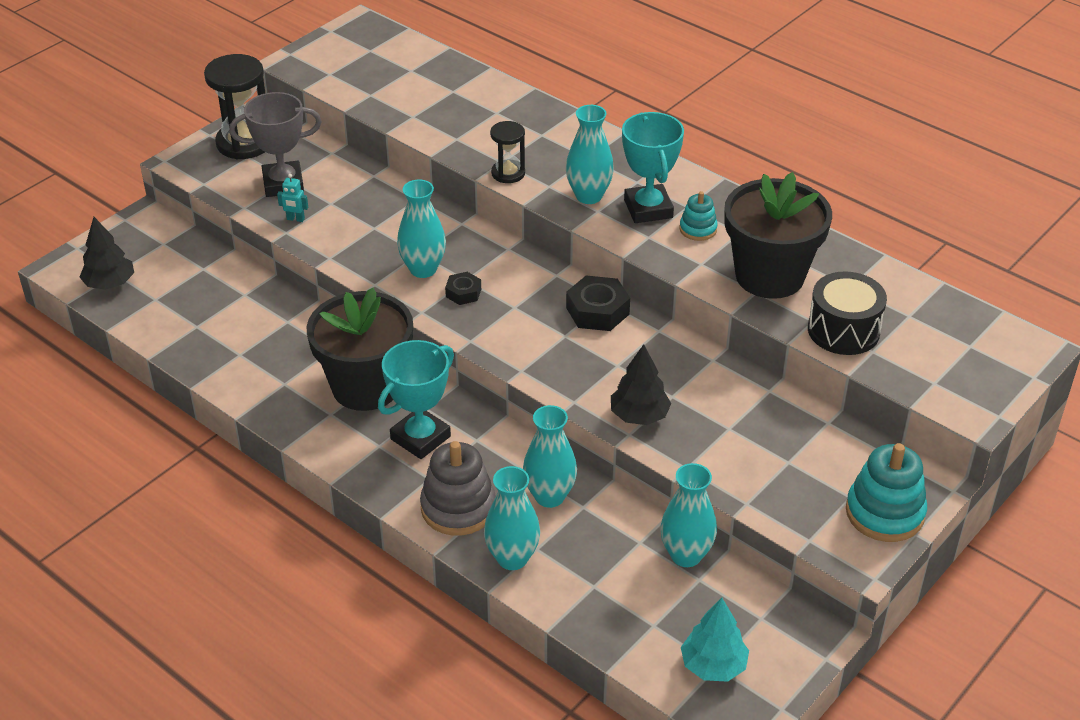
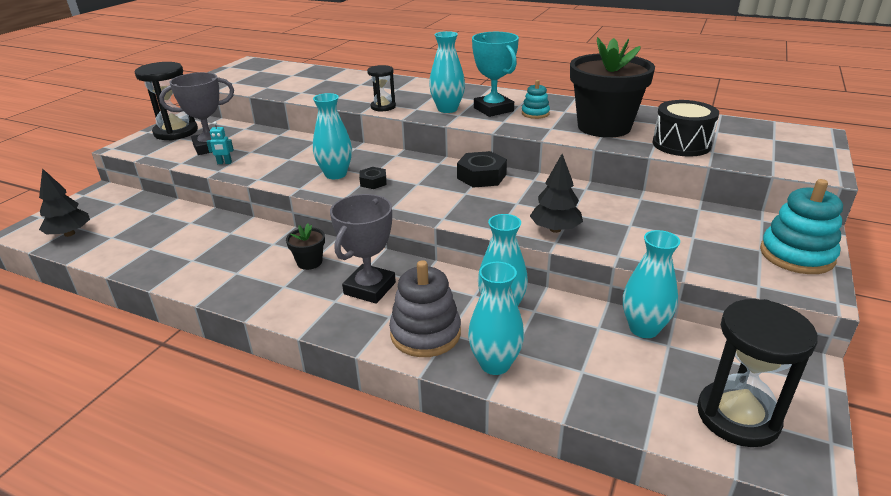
camera: 15 degrees left, 10 degrees down
black flower pot [306,288,413,411] -> black flower pot [286,223,325,270], size x0.42
turquoise trophy [378,340,454,459] -> grey trophy [330,194,396,304]
turquoise tree [681,598,749,682] -> black hourglass [697,299,818,447]

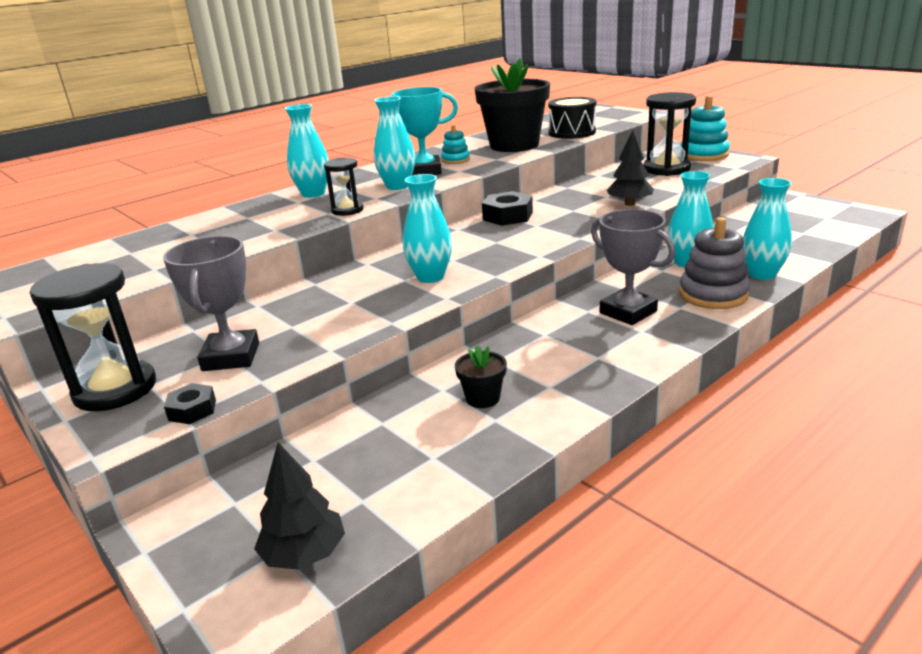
camera: 65 degrees left, 5 degrees down
turquoise robot [206,122,234,164] -> none
black flower pot [286,223,325,270] -> black flower pot moved to [455,345,507,408]
black nut [359,167,387,189] -> black nut moved to [164,383,216,424]
turquoise vase [623,230,680,338] -> turquoise vase moved to [285,104,329,198]
black hourglass [697,299,818,447] -> black hourglass moved to [643,92,696,176]

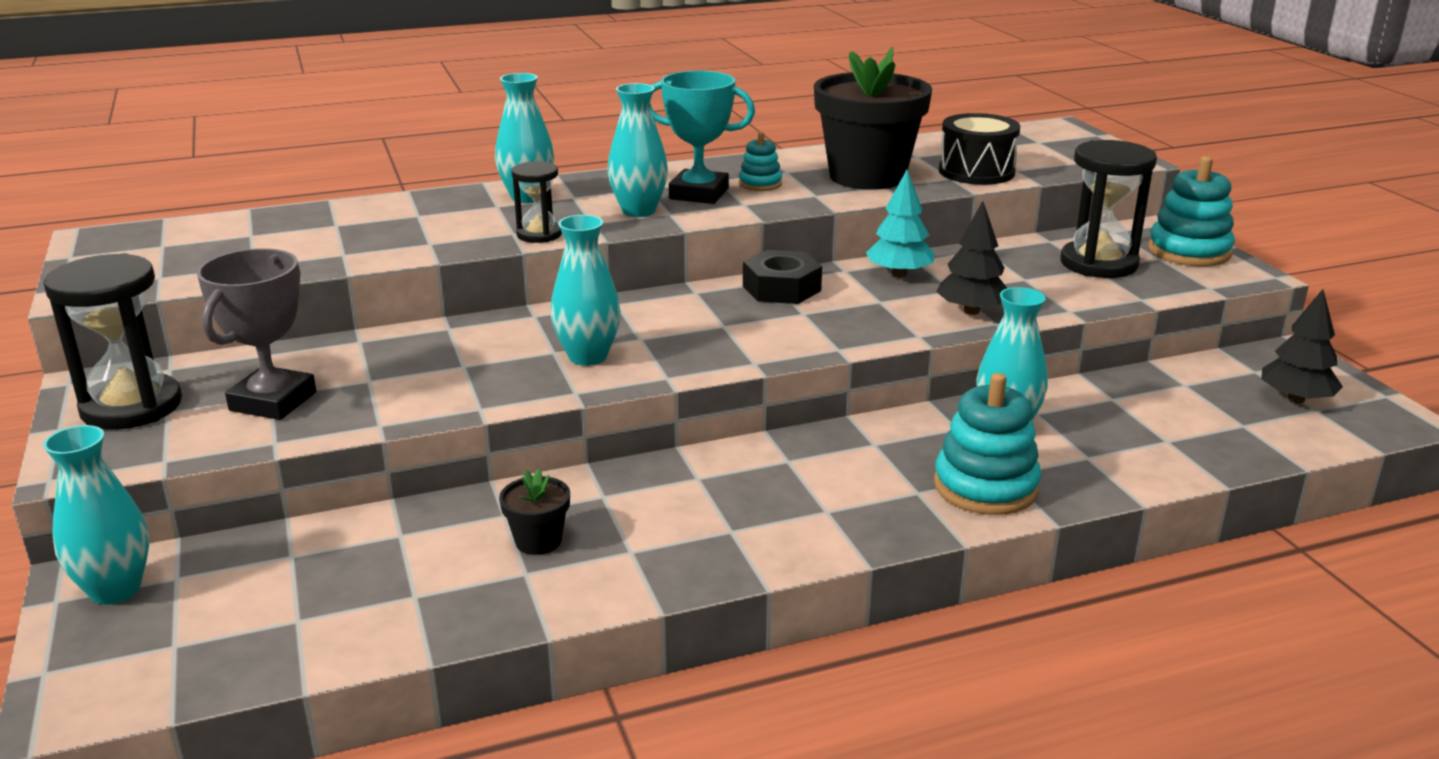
camera: 20 degrees right, 0 degrees up
black nut [164,383,216,424] -> none
black tree [254,443,345,570] -> black tree moved to [1261,289,1343,404]
grey trophy [591,209,675,325] -> none
grey stacking toy [679,217,750,309] -> turquoise stacking toy [934,373,1041,515]
turquoise vase [742,178,792,280] -> turquoise vase moved to [43,425,149,605]
none -> turquoise tree [866,170,935,277]

